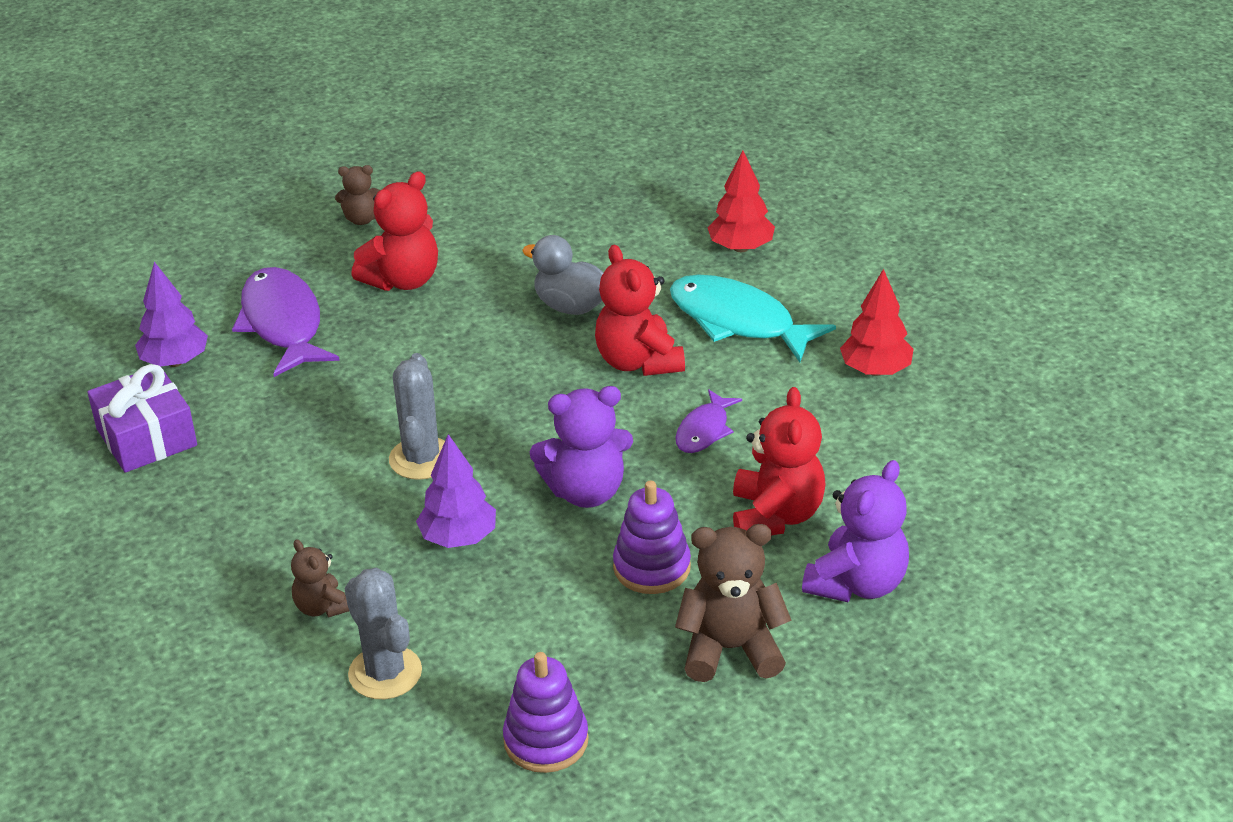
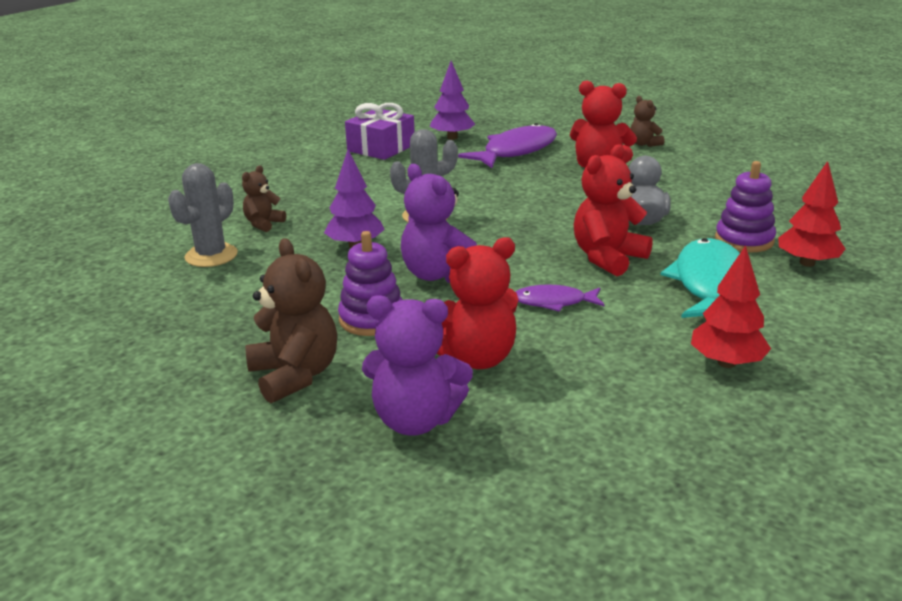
camera: 65 degrees right, 10 degrees down
purple stacking toy [503,652,589,773] -> purple stacking toy moved to [715,161,776,252]

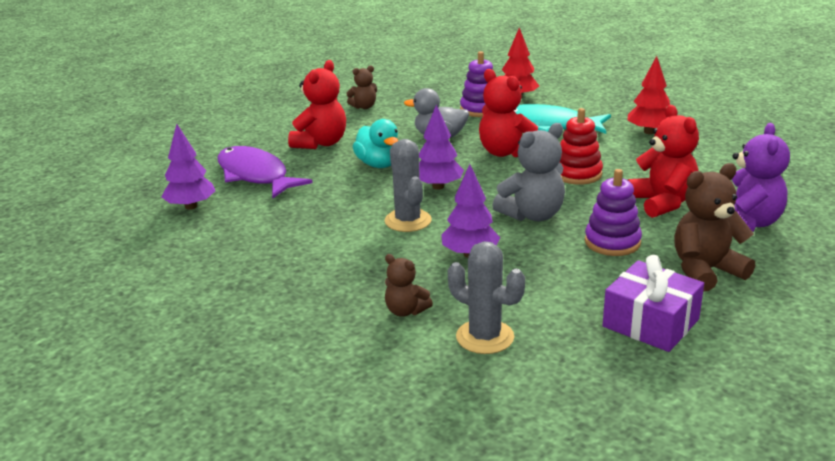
camera: 85 degrees left, 0 degrees up
purple gift [345,103,415,160] -> purple gift moved to [603,255,704,352]
purple teddy bear [401,164,477,283] -> grey teddy bear [492,123,565,221]
purple fish [515,284,605,312] -> red stacking toy [560,108,603,185]
brown teddy bear [630,96,664,147] -> brown teddy bear moved to [346,65,377,109]
none -> turquoise duck [353,119,399,168]
none -> purple tree [419,105,464,190]

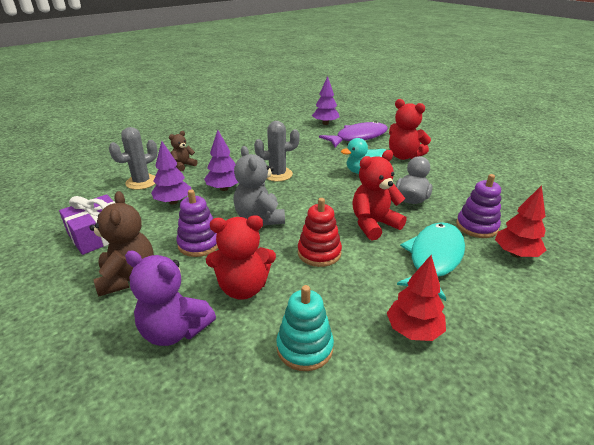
camera: 100 degrees right, 5 degrees up
brown teddy bear [346,65,377,109] -> none
purple tree [419,105,464,190] -> purple tree moved to [151,141,191,205]
none -> turquoise stacking toy [276,285,334,371]

